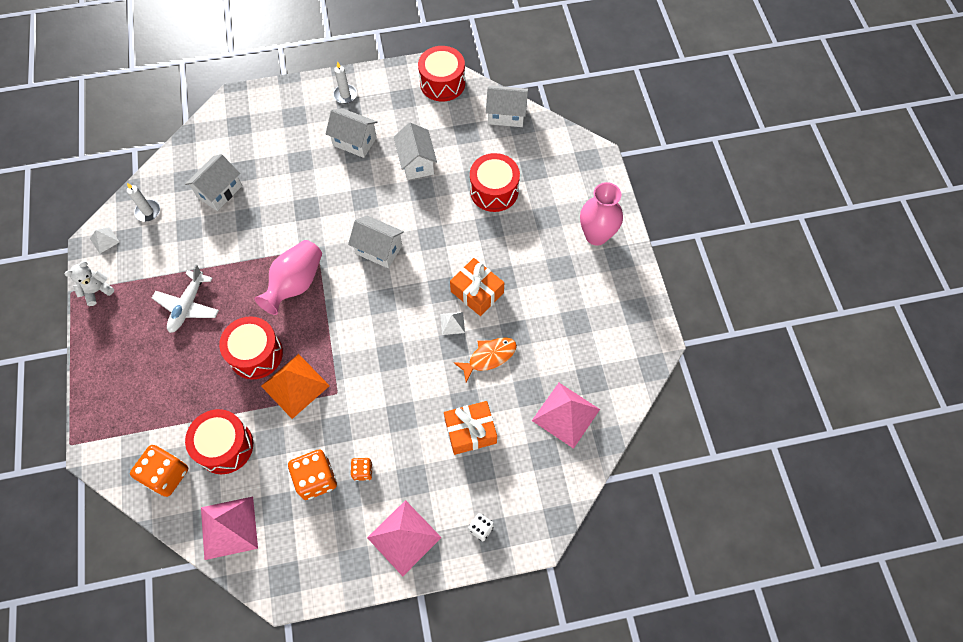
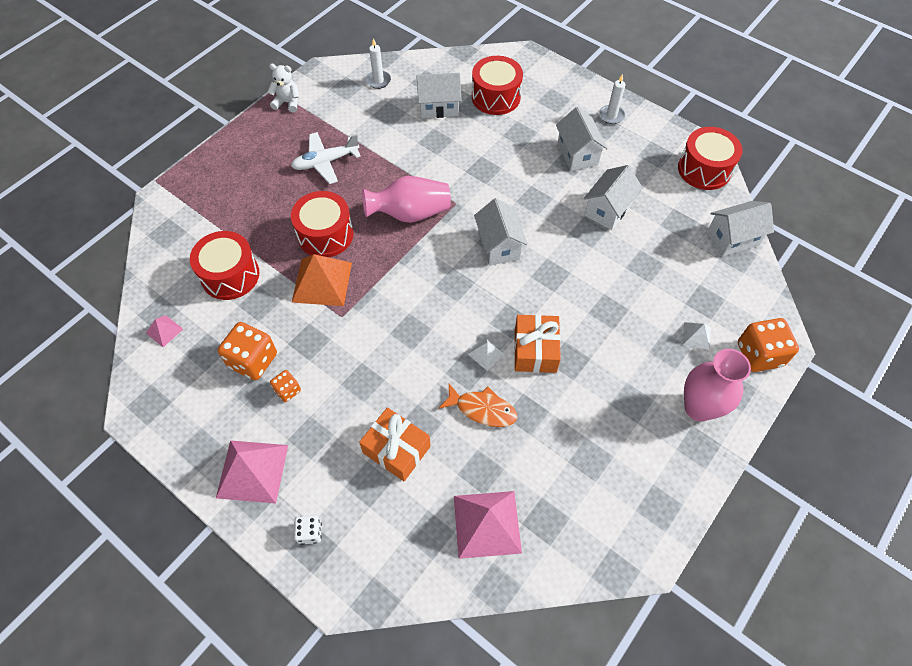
camera: 50 degrees right, 5 degrees down
white pyramid [90,227,119,254] -> white pyramid moved to [683,322,711,350]
orange dice [130,445,188,497] -> orange dice moved to [738,318,799,372]
pink pyramid [201,497,258,560] -> pink pyramid [146,315,183,347], size x0.49
red drum [470,153,520,212] -> red drum moved to [472,56,523,115]
white house [486,85,528,127] -> white house turned 75 degrees counterclockwise [707,201,774,256]

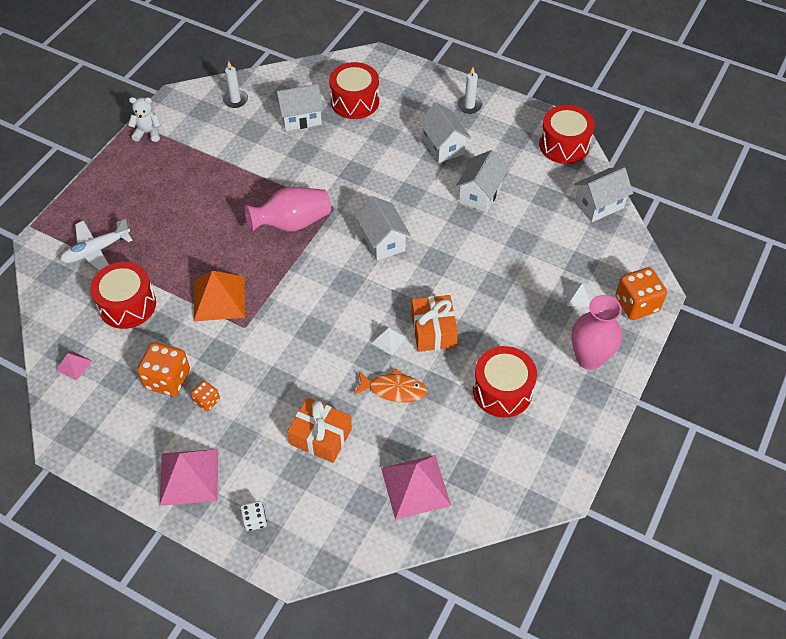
camera: 10 degrees left, 5 degrees down
white plane [291,132,361,184] -> white plane moved to [60,219,133,271]
red drum [291,191,354,257] -> red drum moved to [473,346,537,418]

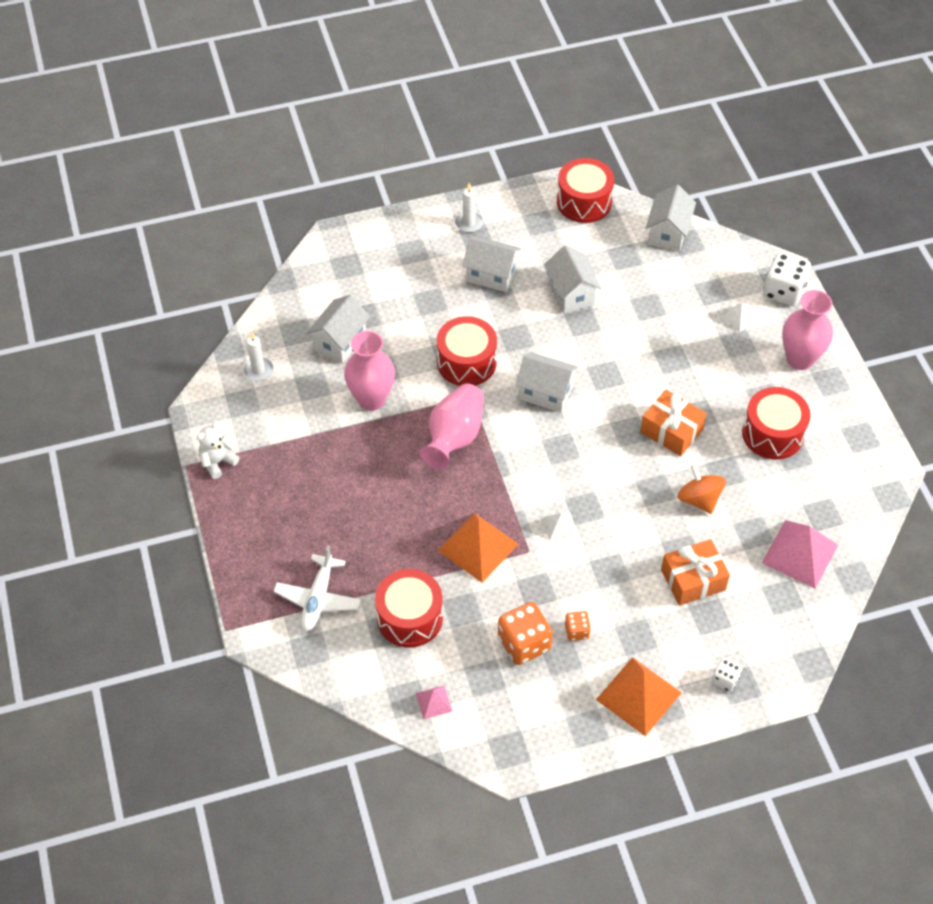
camera: 45 degrees left, 0 degrees up
pink pyramid [159,449,218,506] -> orange pyramid [596,657,682,736]
red drum [329,62,379,119] -> red drum moved to [437,316,497,386]
orange fish [353,368,427,403] -> orange spinning top [678,464,726,514]
white pyramid [371,326,406,355] -> white pyramid moved to [544,513,577,541]
orange dice [615,267,667,320] -> white dice [763,252,811,306]
none -> pink vase [344,331,395,411]

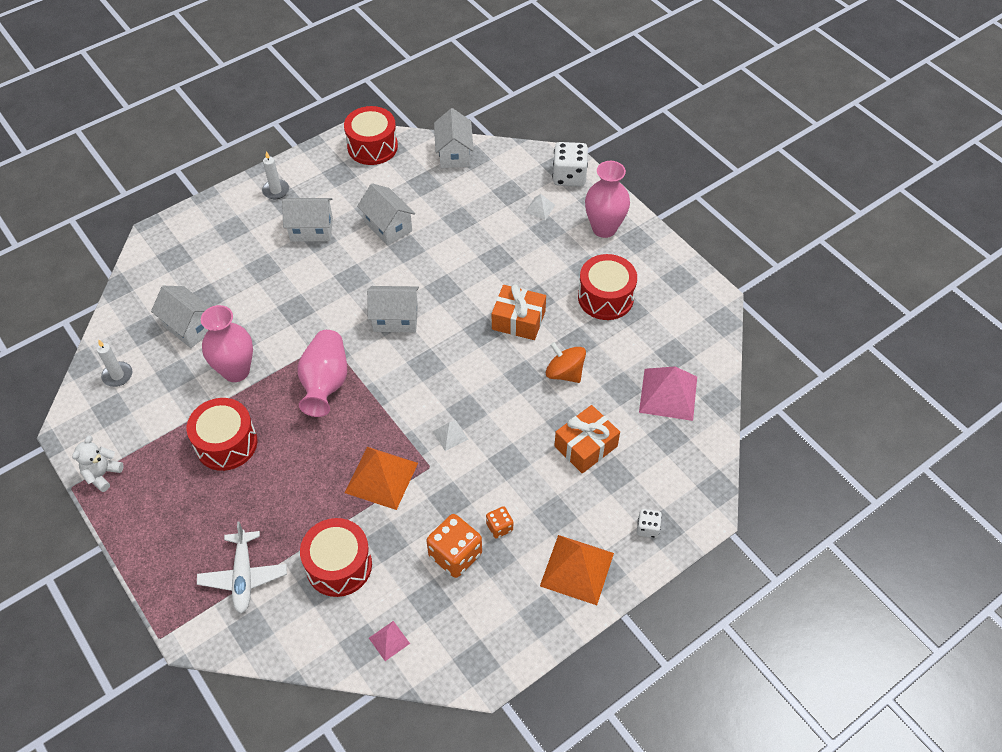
camera: 20 degrees left, 0 degrees up
white house [307,295,370,364] -> white house turned 60 degrees counterclockwise [151,286,210,348]
red drum [437,316,497,386] -> red drum moved to [187,398,257,471]

